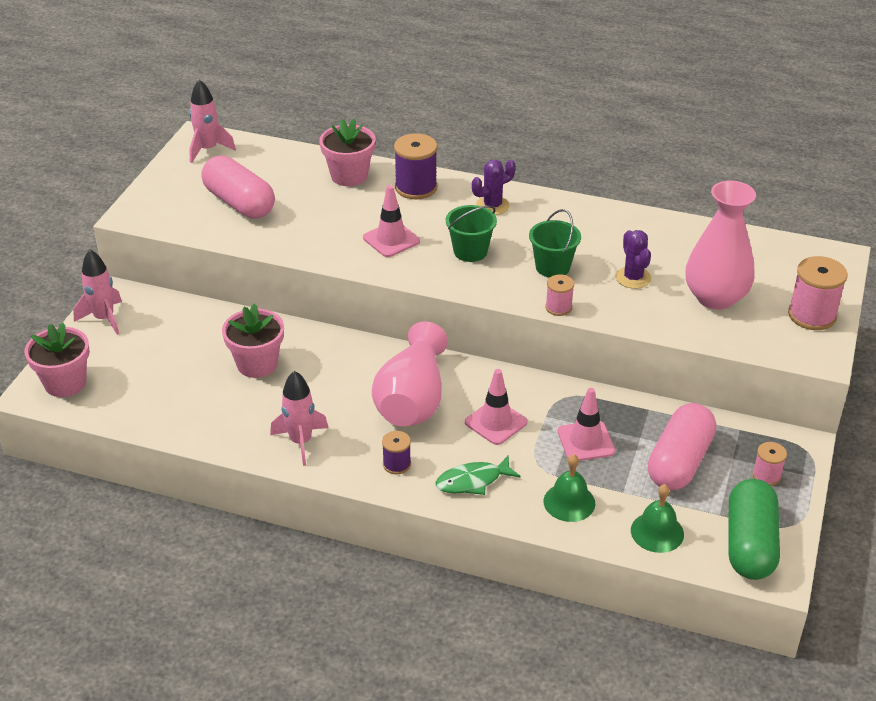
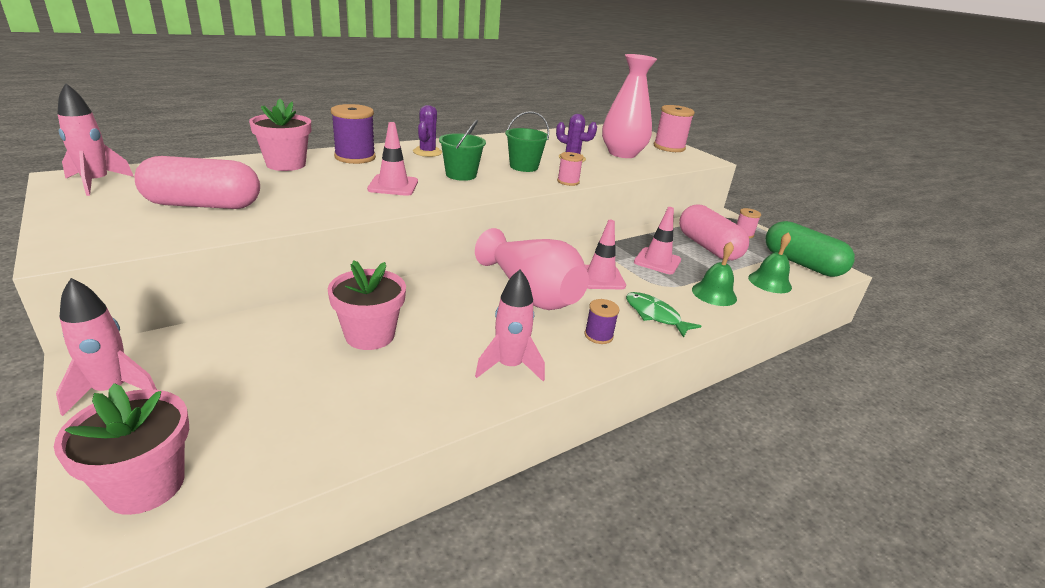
camera: 55 degrees left, 10 degrees down
green fish [436,455,521,495] -> green fish turned 120 degrees clockwise [626,292,701,338]

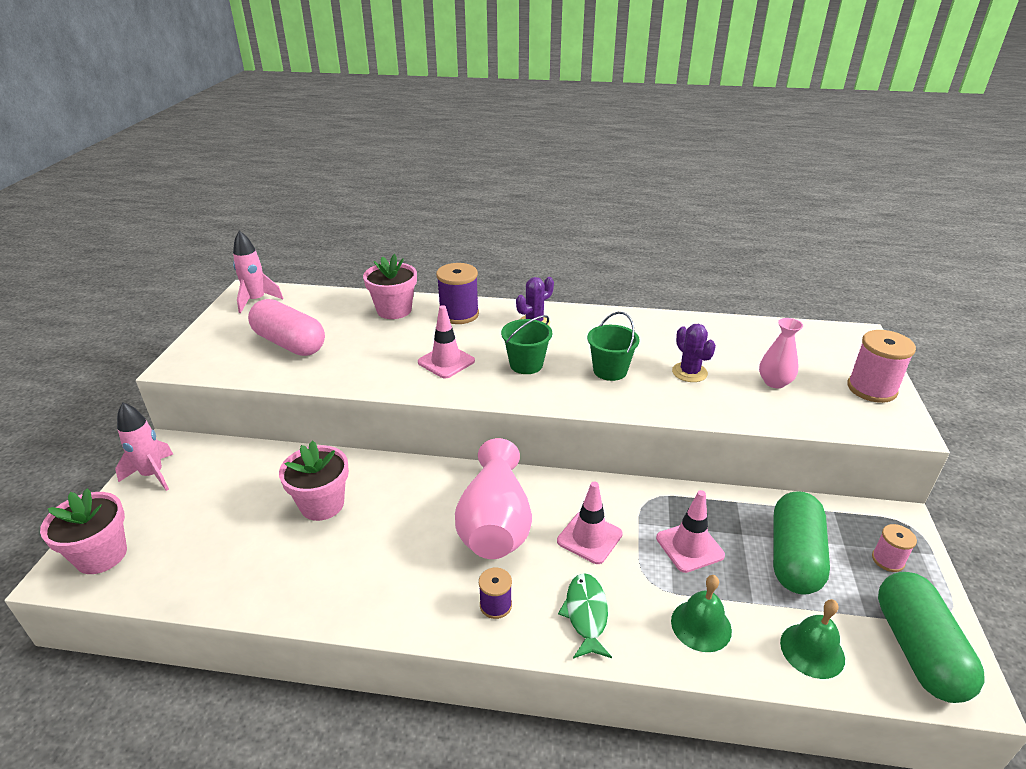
camera: 45 degrees right, 5 degrees up
pink rocket [475,269,545,381] -> none
pink spool [557,152,583,186] -> none
pink vase [602,54,657,158] -> pink vase [759,318,803,388], size x0.55
pink capsule [679,204,749,260] -> green capsule [773,491,830,595]

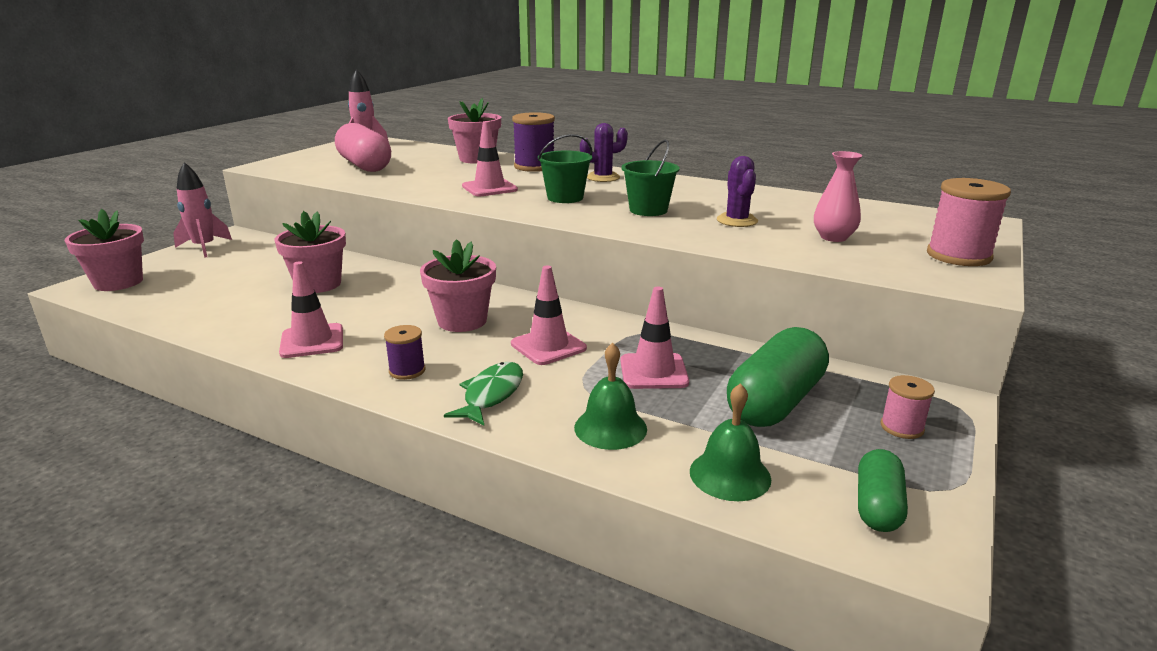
camera: 20 degrees right, 10 degrees down
pink vase [455,438,532,559] -> pink flower pot [420,239,496,332]
green capsule [878,572,984,703] -> green capsule [858,449,908,532], size x0.56
none -> pink traffic cone [279,261,343,358]

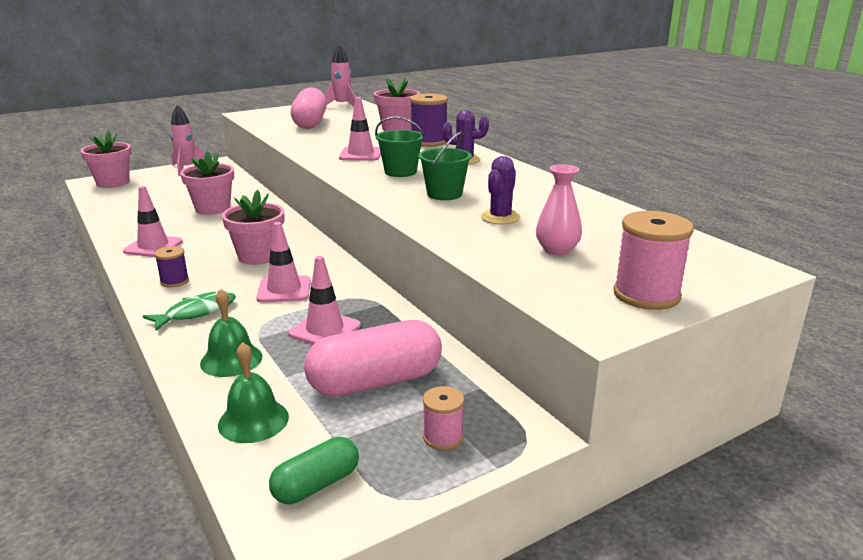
camera: 30 degrees right, 0 degrees up
green capsule [727,327,829,427] -> pink capsule [304,320,442,397]

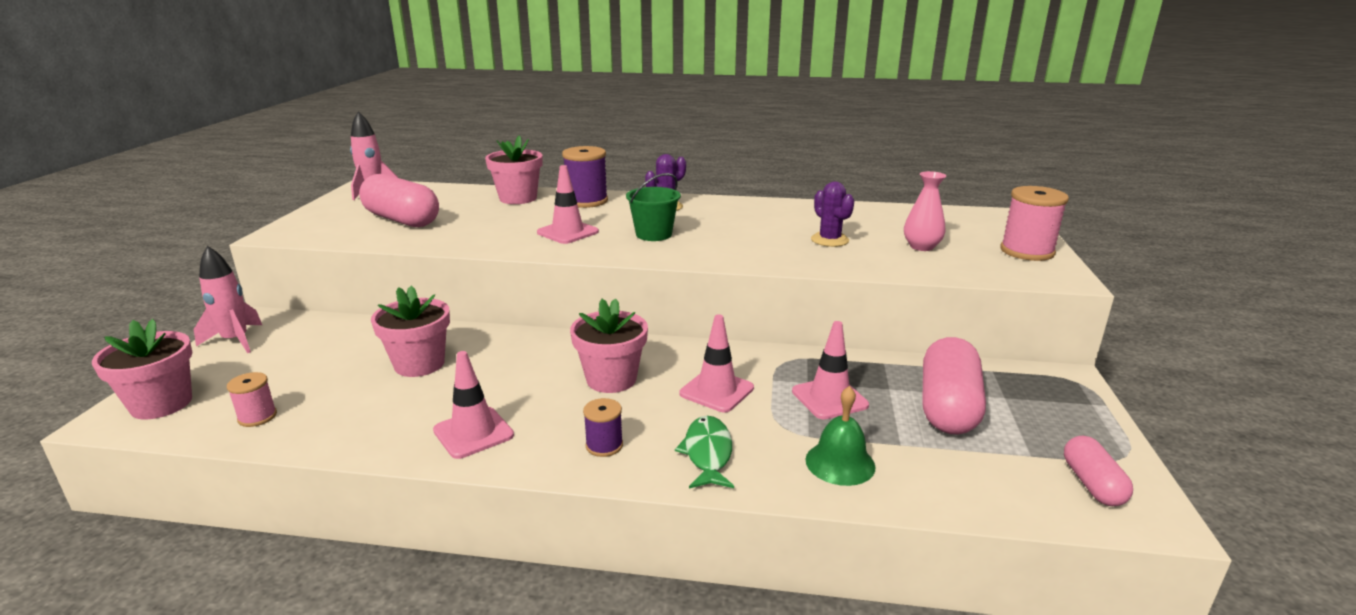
camera: 50 degrees left, 0 degrees up
green bell [218,342,289,443] -> none
green capsule [269,437,359,504] -> pink capsule [1064,436,1133,506]
green bucket [418,132,472,200] -> none
pink spool [423,386,464,450] -> pink spool moved to [227,372,277,427]

